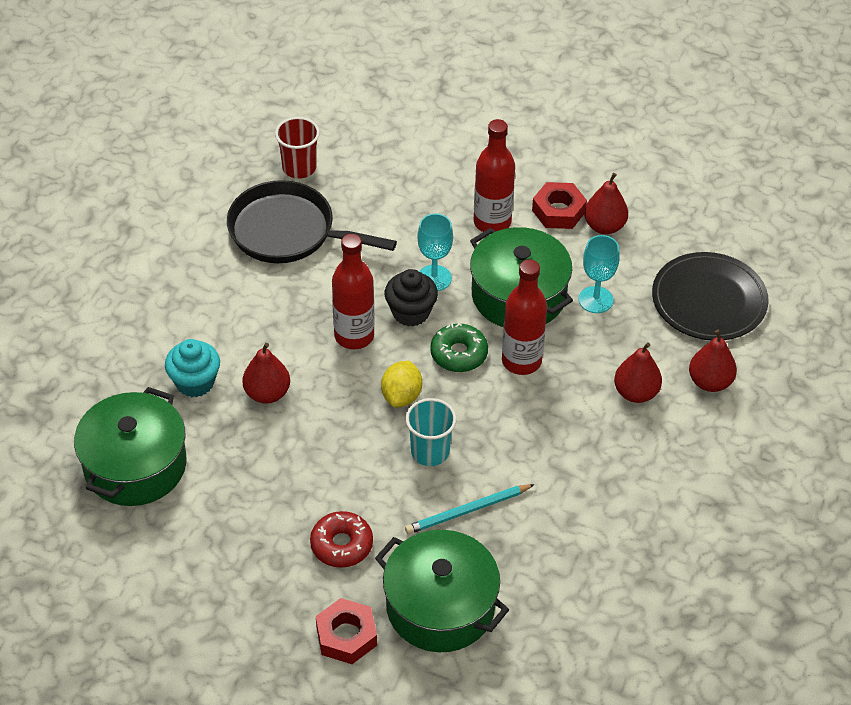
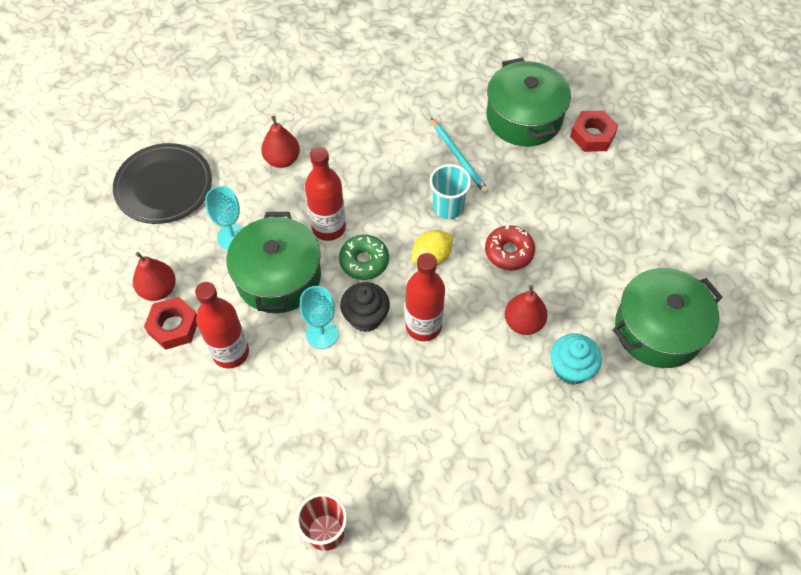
camera: 140 degrees left, 10 degrees up
black pan [227,180,397,263] -> none
red donut [310,511,373,568] -> red donut moved to [485,225,535,270]
turquoise pencil [405,484,535,534] -> turquoise pencil turned 45 degrees clockwise [431,118,489,194]
red pear [689,329,737,392] -> none

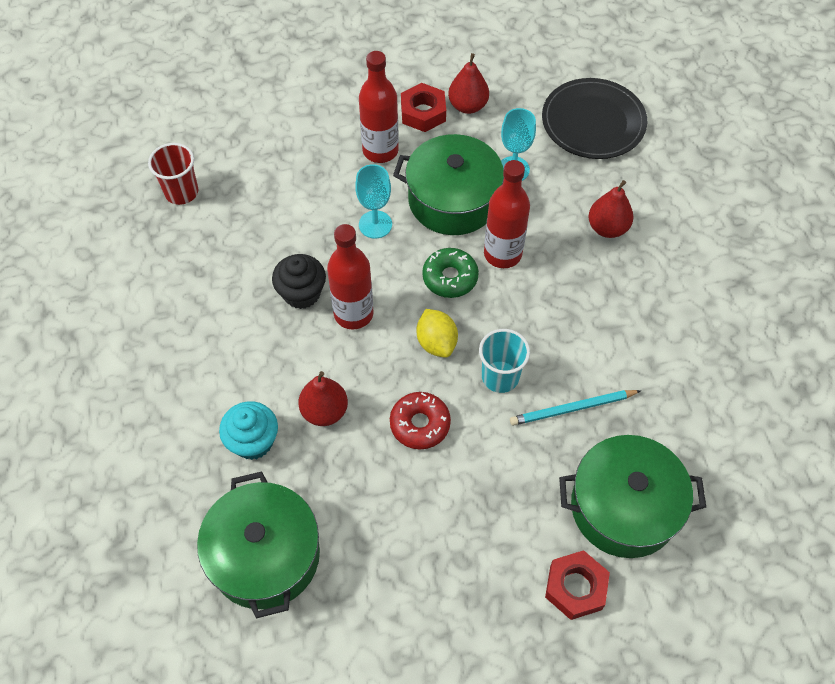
camera: 105 degrees right, 0 degrees up
black cupcake [340,282,390,332] -> black cupcake moved to [272,254,326,309]

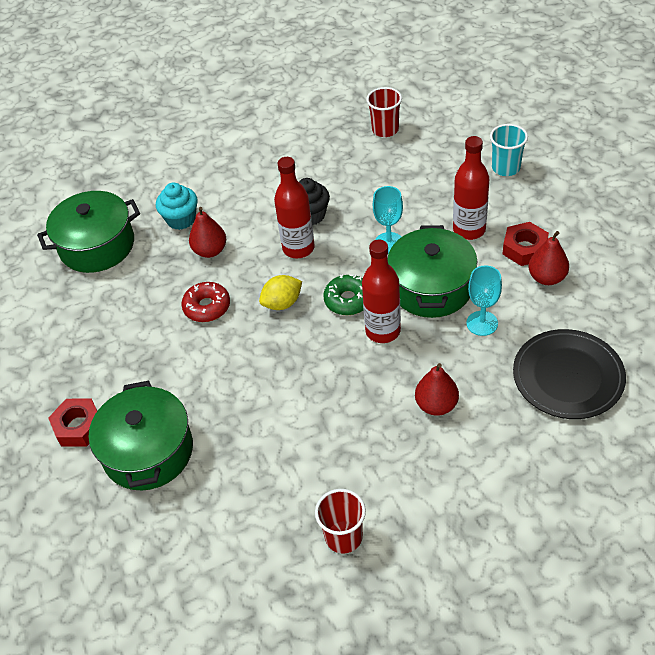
camera: 85 degrees right, 10 degrees down
turquoise cup [479,329,530,393] -> turquoise cup moved to [490,124,528,176]
turquoise pencil [510,390,641,426] -> none
none -> red cup [315,489,366,554]

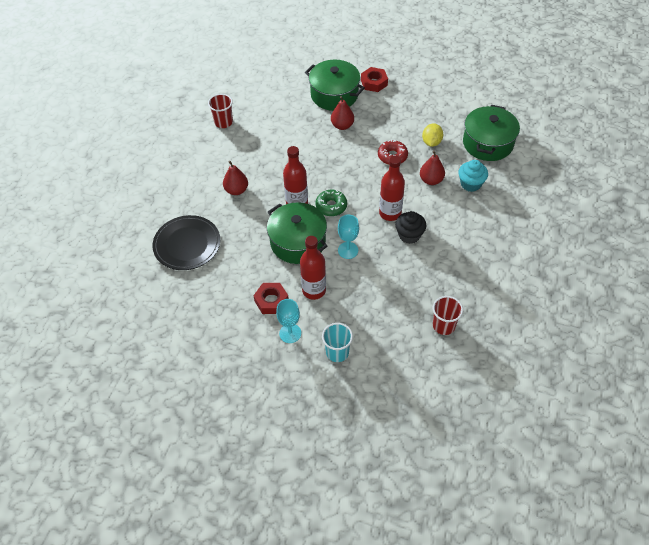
camera: 130 degrees right, 5 degrees up
yellow lemon [259,275,302,310] -> yellow lemon moved to [422,123,443,147]
turquoise goblet [466,265,502,336] -> turquoise goblet moved to [276,299,301,343]
red pear [528,231,569,285] -> red pear moved to [331,96,354,130]

